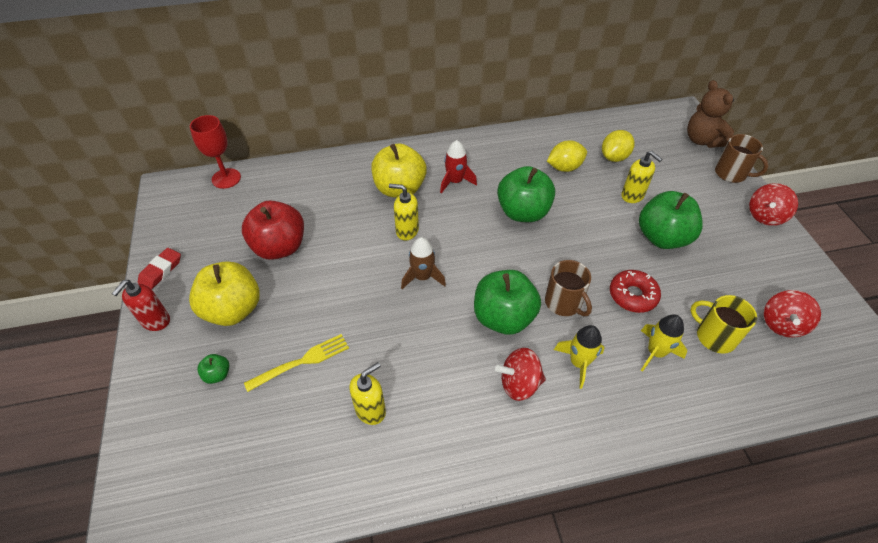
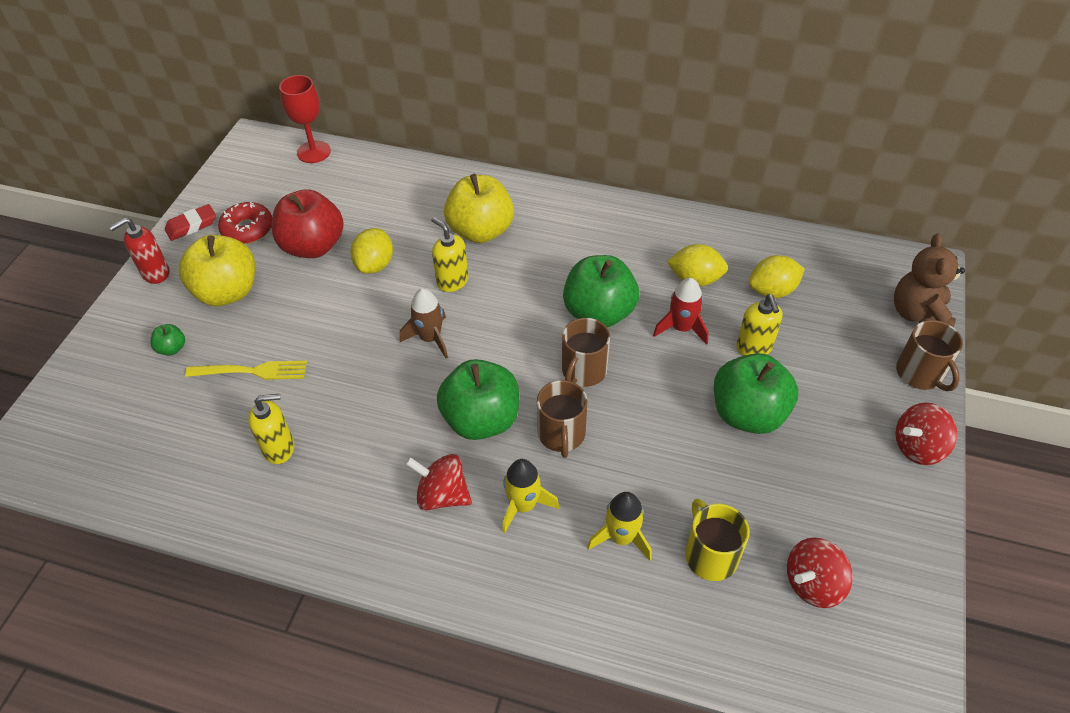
camera: 30 degrees right, 0 degrees up
red rocket [440,140,477,194] -> red rocket moved to [653,278,708,345]
red donut [610,270,661,313] -> red donut moved to [218,202,272,244]
none -> yellow lemon [351,228,393,274]
none -> brown mug [562,318,610,387]

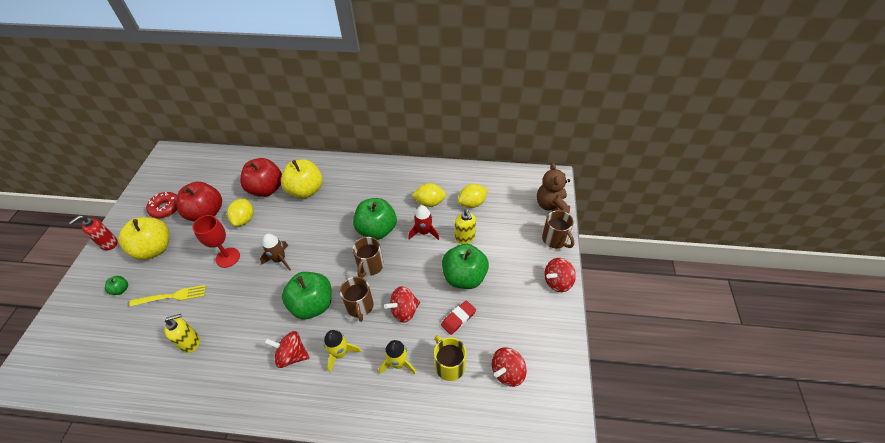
camera: 10 degrees left, 0 degrees up
red eraser [165,204,216,241] -> red eraser moved to [441,301,476,335]
red goblet [279,75,331,163] -> red goblet moved to [192,215,240,268]
yellow soap dispenser [431,217,468,292] -> none
none -> red apple [240,158,282,197]
none -> red spinning top [384,286,420,323]

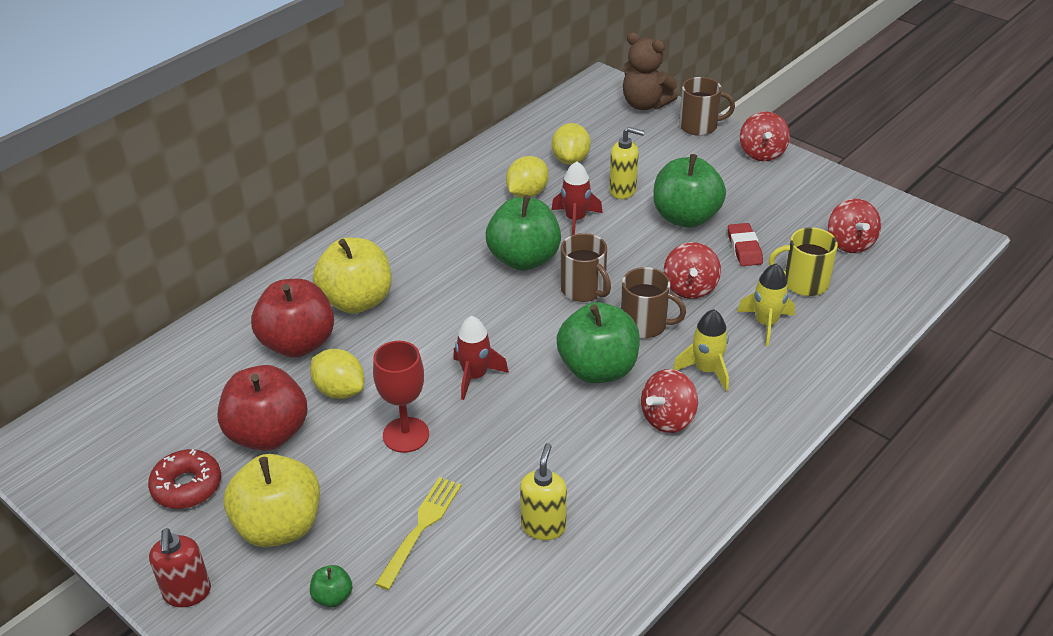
camera: 55 degrees left, 10 degrees down
brown rocket [260,234,291,271] -> red rocket [453,316,509,400]

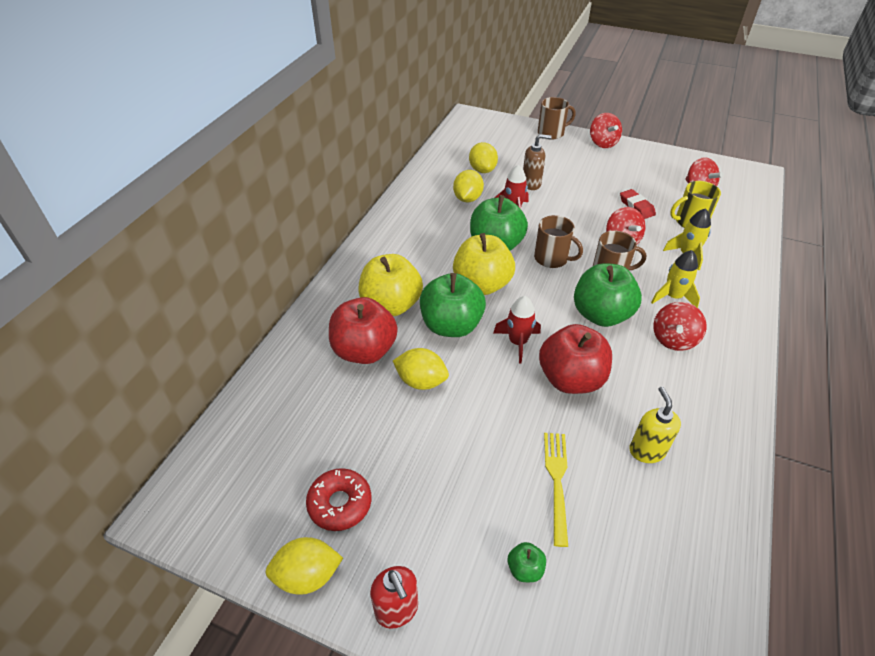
camera: 20 degrees left, 5 degrees up
red apple [217,365,308,451] -> red apple moved to [539,324,612,394]
yellow apple [224,454,320,547] -> yellow apple moved to [453,233,515,295]
red goblet [373,341,429,453] -> none
yellow soap dispenser [609,127,645,199] -> brown soap dispenser [523,134,552,190]
brown teddy bear [623,32,678,110] -> none
green apple [653,154,726,228] -> green apple moved to [420,273,486,337]
none -> yellow lemon [265,537,343,595]

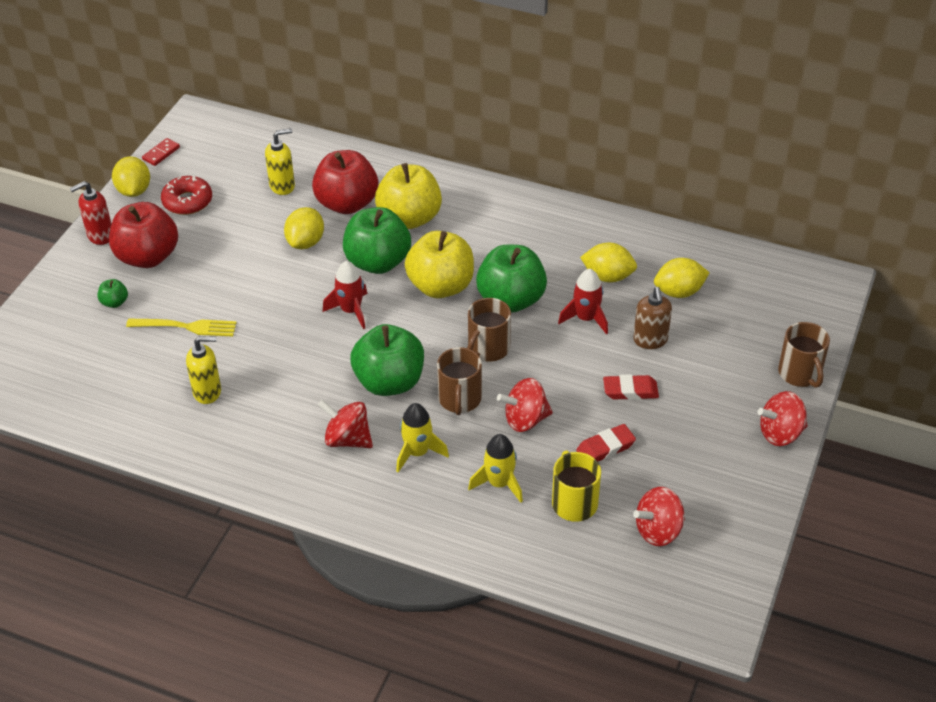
camera: 90 degrees right, 0 degrees up
red apple [539,324,612,394] -> red apple moved to [109,202,178,268]
none -> red domino [142,138,180,166]
none -> yellow soap dispenser [265,128,295,195]
none -> red eraser [603,374,659,400]

